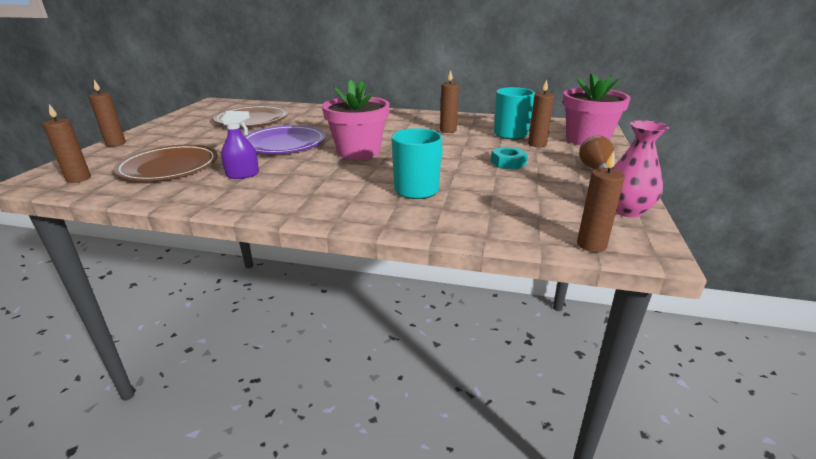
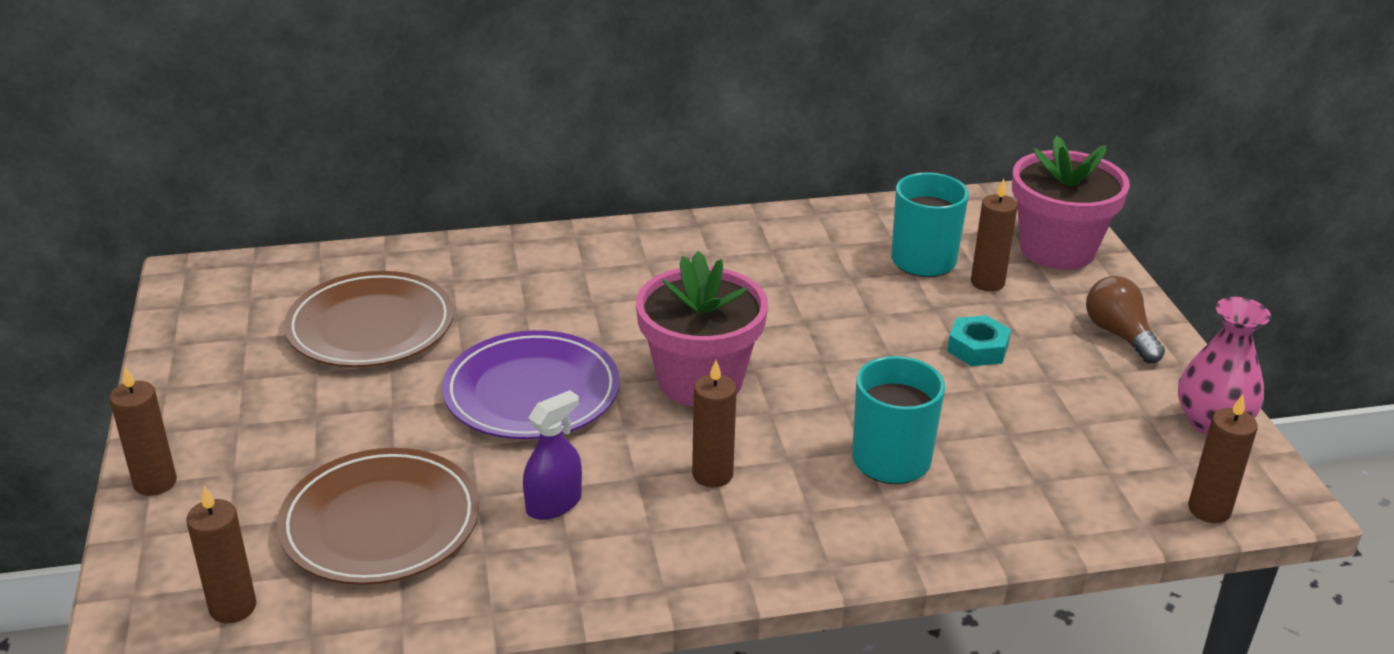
camera: 25 degrees left, 5 degrees up
brown candle [440,70,459,133] -> brown candle moved to [692,360,737,488]

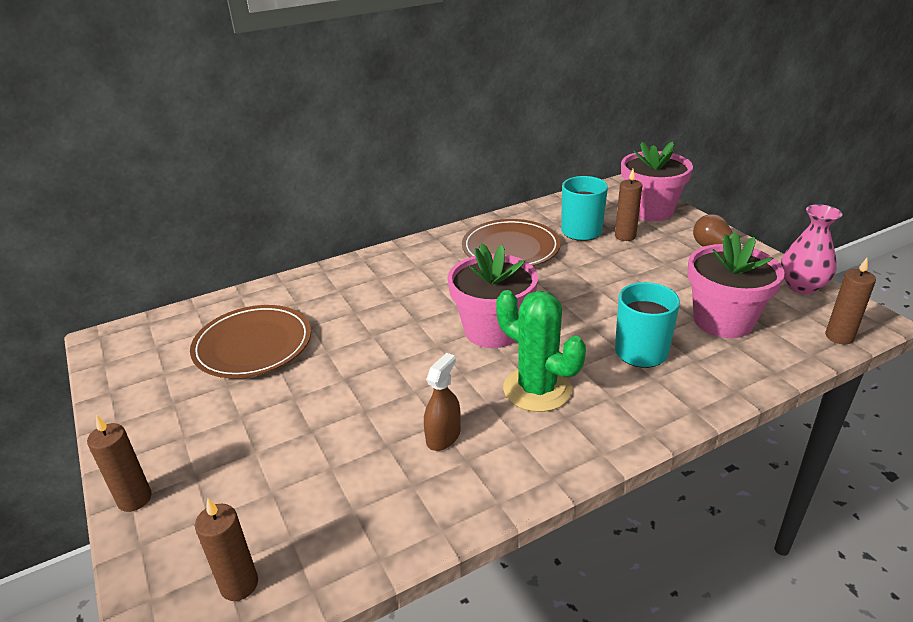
camera: 15 degrees left, 0 degrees up
brown plate [277,448,479,585] -> brown plate moved to [462,219,561,266]
purple plate [442,330,620,439] -> none
purple spray bottle [523,390,582,520] -> brown spray bottle [424,353,461,451]
brown candle [692,360,737,488] -> green cactus [496,290,586,412]
turquoise nut [947,315,1011,366] -> none
none -> pink flower pot [687,232,785,338]

